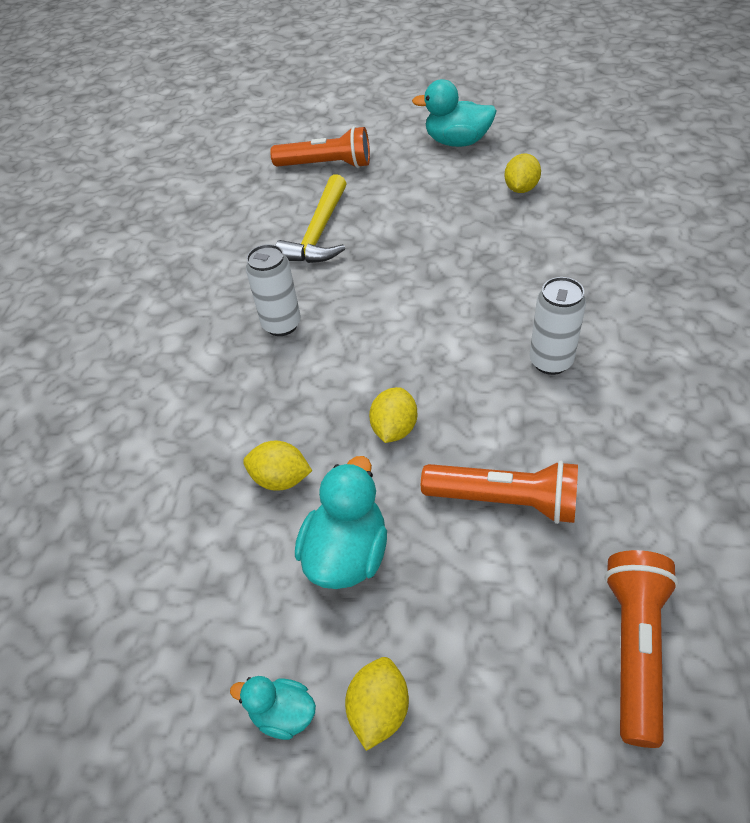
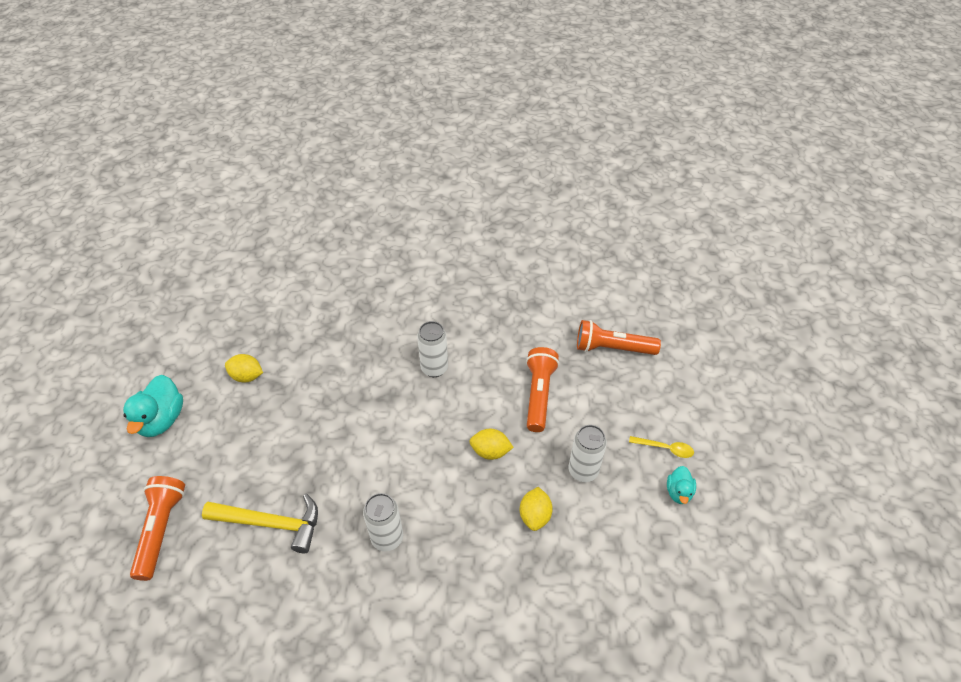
camera: 100 degrees left, 0 degrees up
turquoise duck [295,456,387,589] -> white can [569,425,607,482]
yellow lemon [345,657,409,751] -> yellow spoon [629,436,694,458]

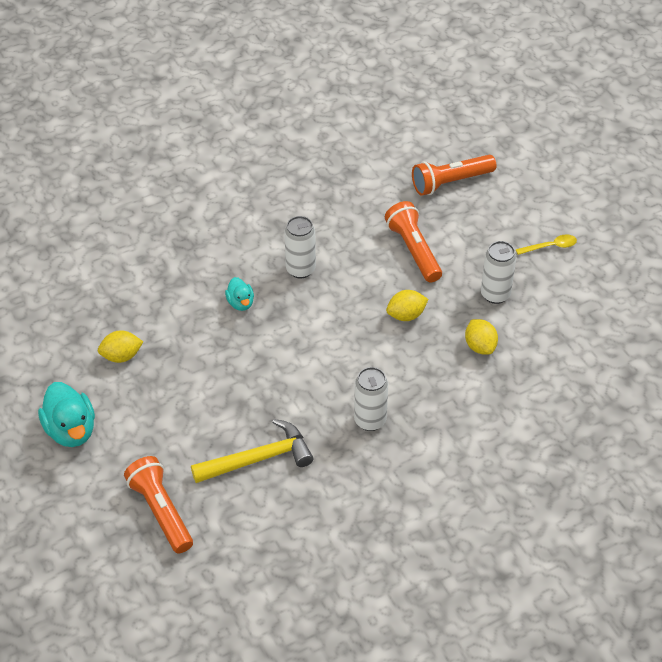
camera: 30 degrees left, 0 degrees up
turquoise duck [667,466,696,504] -> turquoise duck moved to [225,277,254,311]

